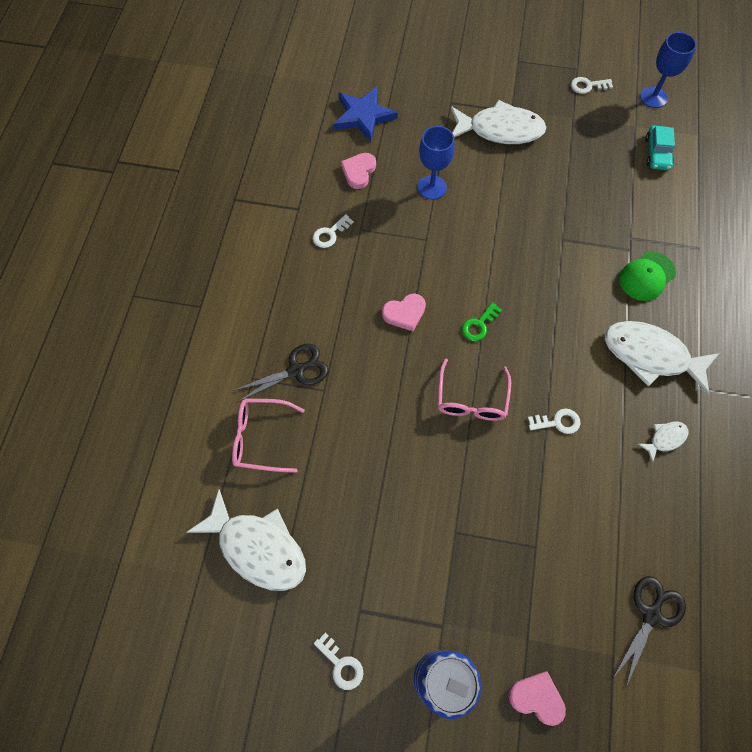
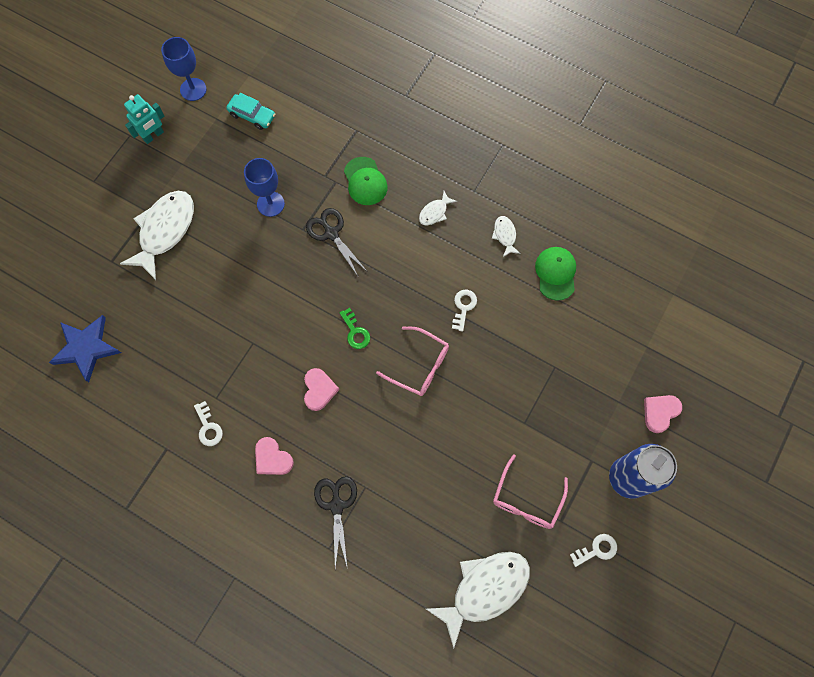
camera: 70 degrees left, 5 degrees up
pink glasses [232,398,305,473] -> pink glasses moved to [493,454,568,529]
pink heart [341,153,376,189] -> pink heart moved to [255,437,294,475]
blue goblet [418,126,455,200] -> blue goblet moved to [244,158,285,217]
white key [571,77,613,94] -> turquoise robot [124,94,164,144]
white fish [605,321,720,394] -> white fish [419,191,457,225], size x0.46
black scissors [612,576,686,687] -> black scissors moved to [306,208,367,278]
none -> green cap [535,247,576,301]

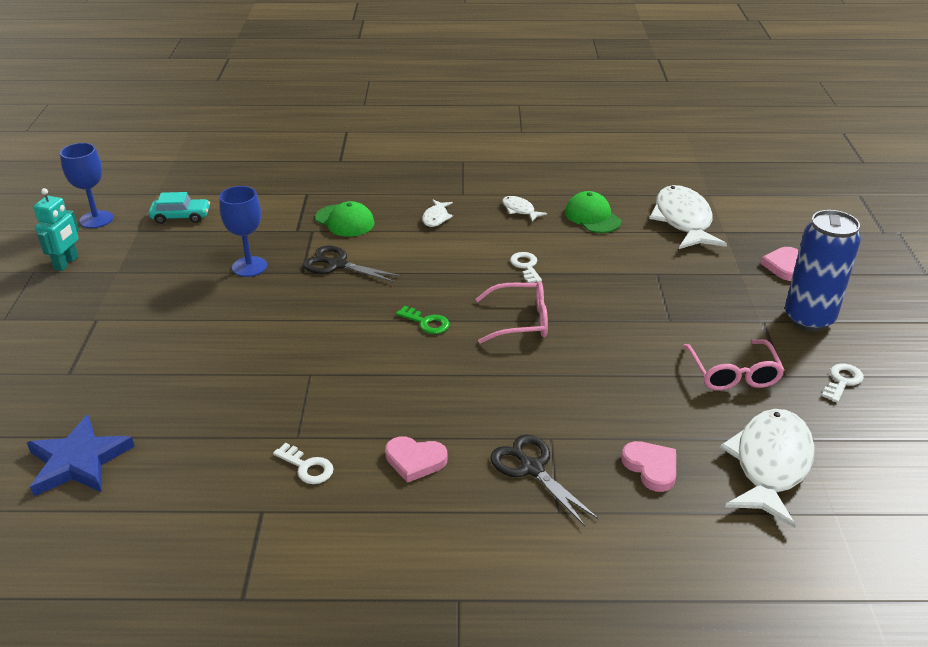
camera: 30 degrees left, 35 degrees down
white fish [120,191,194,280] -> white fish moved to [649,185,727,249]
pink heart [304,368,339,411] -> pink heart moved to [621,441,676,492]

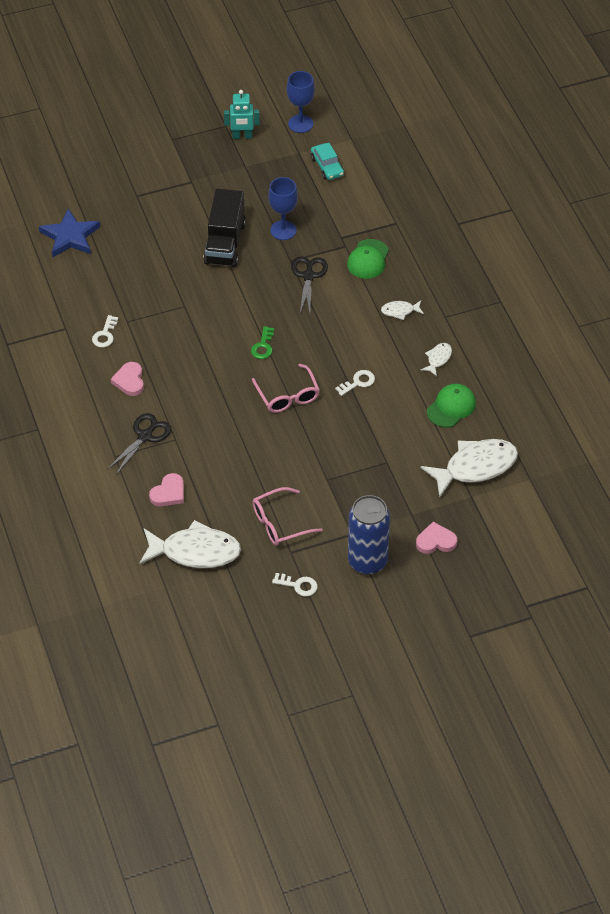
camera: 70 degrees right, 15 degrees up
none -> black truck [203,189,246,267]

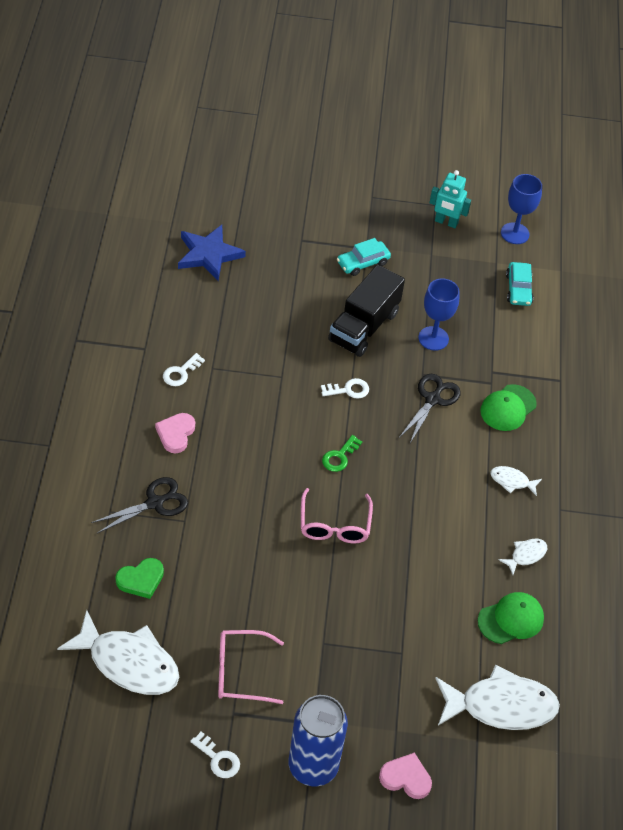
camera: 20 degrees right, 0 degrees up
pink heart [149,473,184,506] -> green heart [115,558,164,599]
white key [335,370,375,396] -> white key moved to [321,378,369,399]
none -> turquoise car [337,238,391,276]

